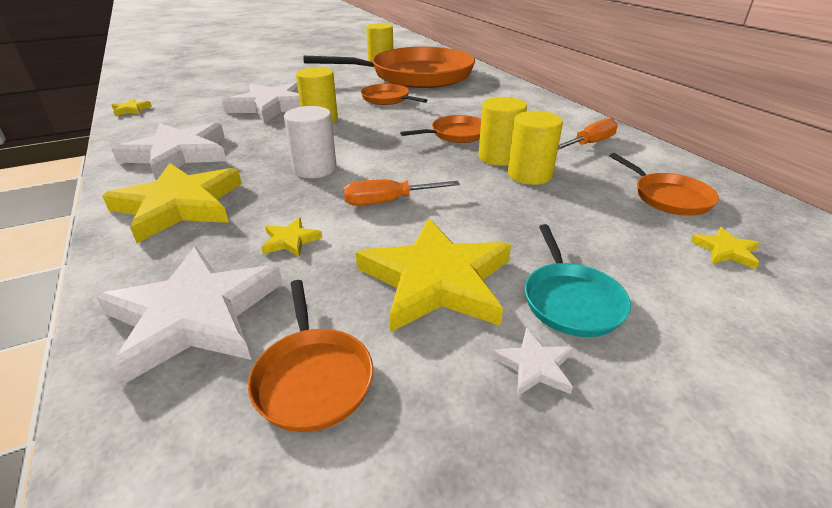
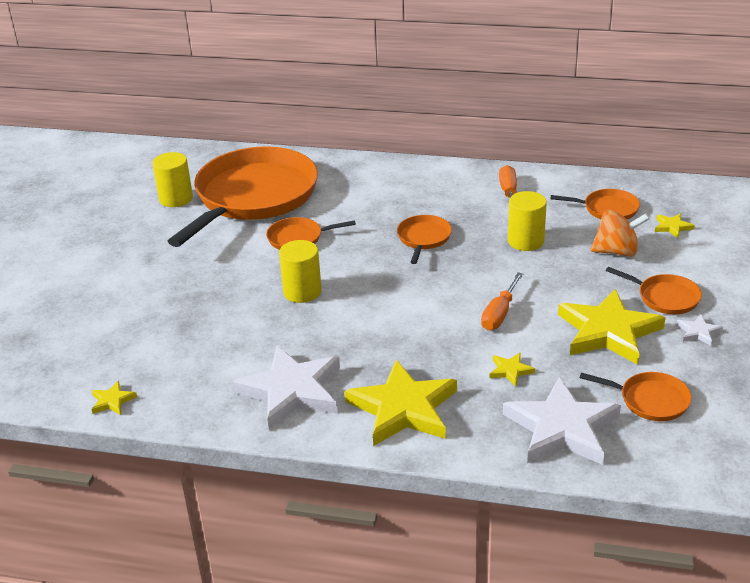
camera: 50 degrees left, 0 degrees up
white star [222,82,301,123] -> none
white cylinder [284,106,337,178] -> none
yellow cylinder [478,97,527,166] -> none
turquoise pan [525,224,631,337] -> orange pan [606,267,702,314]
none -> orange spinning top [591,210,650,257]

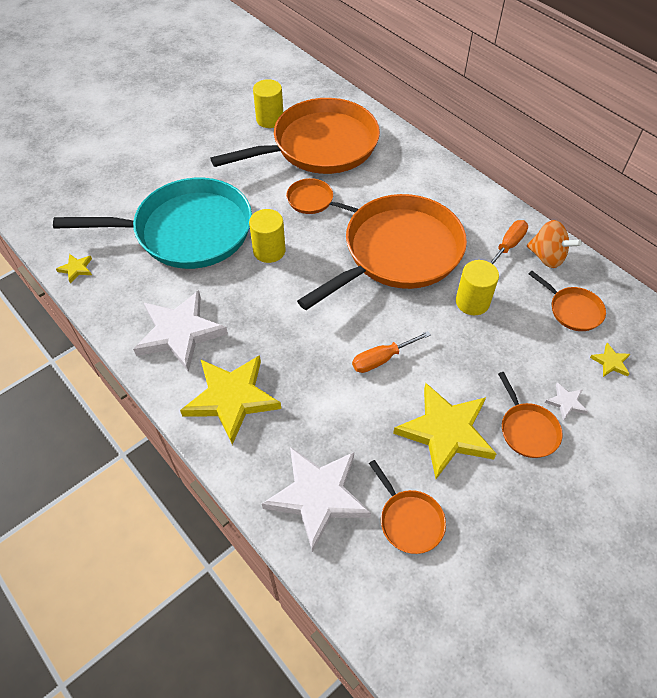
camera: 35 degrees right, 20 degrees up
orange pan [397,215,452,264] -> orange pan [297,194,467,310], size x2.39
yellow star [489,352,535,386] -> none
orange spinning top [591,210,650,257] -> orange spinning top moved to [527,220,582,268]
white star [677,314,723,346] -> white star moved to [545,382,588,421]
none -> turquoise pan [53,178,252,269]

